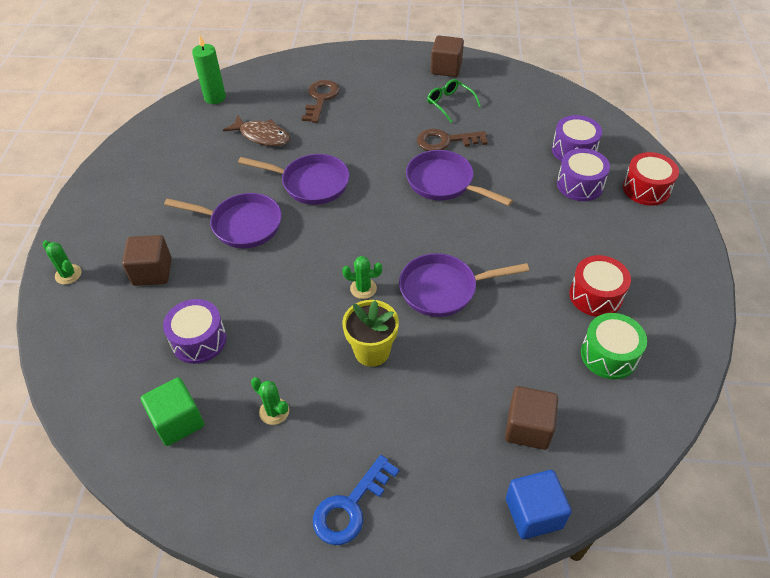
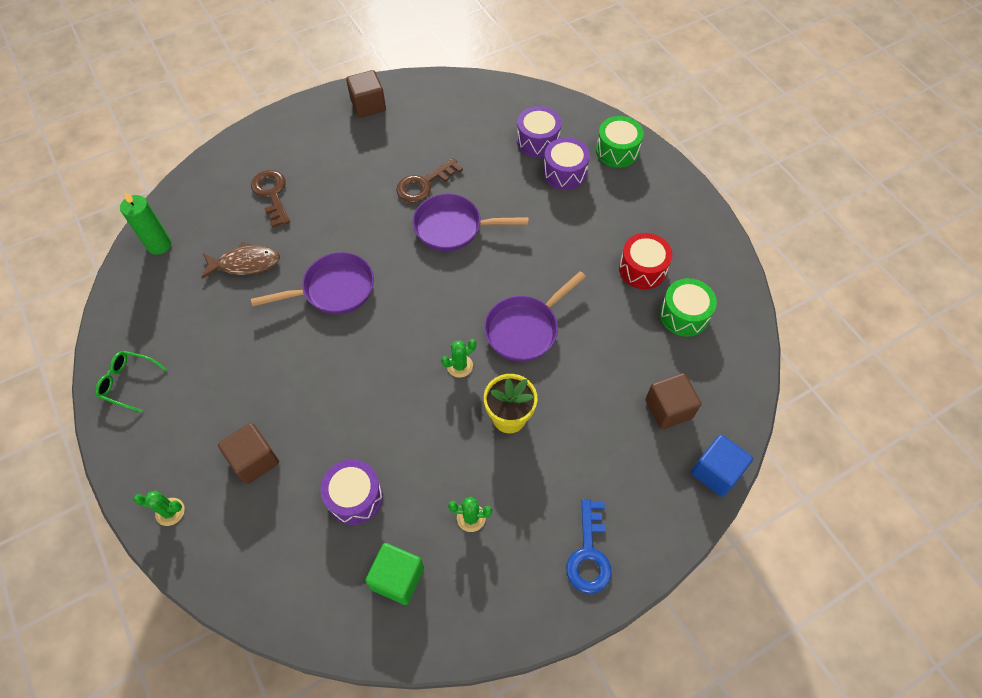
camera: 35 degrees left, 10 degrees up
purple pan [164,193,282,248] -> none
green glasses [427,79,481,123] -> green glasses moved to [95,351,167,413]
red drum [623,152,679,206] -> green drum [596,116,644,168]

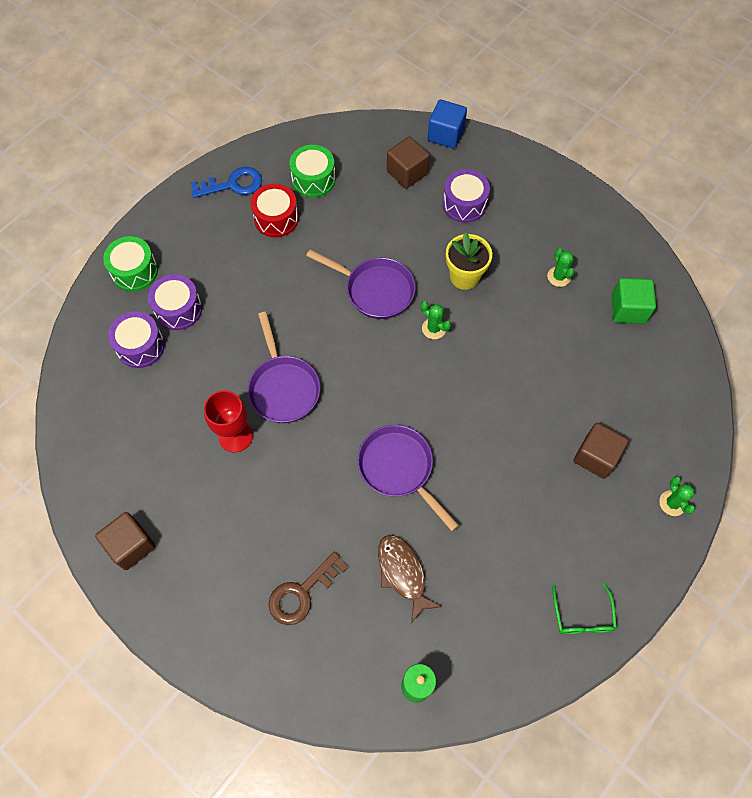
camera: 110 degrees left, 5 degrees up
purple drum [320,459,383,525] -> purple drum moved to [442,169,490,223]
brown key [396,158,463,203] -> red goblet [204,390,253,453]
blue key [566,499,612,594] -> blue key moved to [191,167,262,198]

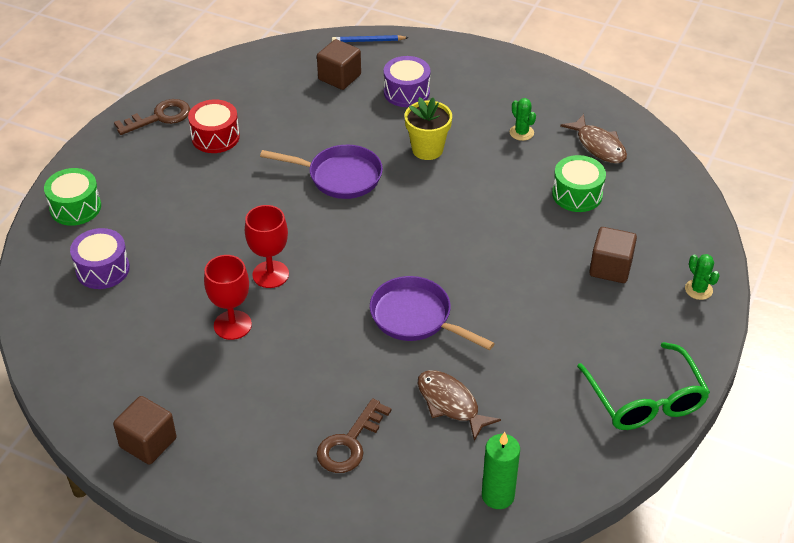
camera: 15 degrees left, 20 degrees down
purple drum [148,274,202,330] -> none
blue key [191,167,262,198] -> brown key [114,99,190,135]
purple pan [248,312,320,423] -> red goblet [245,205,289,288]
green drum [290,145,335,198] -> green drum moved to [552,155,606,212]
green cactus [421,301,451,339] -> none
blue cube [428,99,467,149] -> blue pencil [332,35,409,42]
green glasses [552,582,617,634] -> green glasses [577,342,710,430], size x1.75
green cube [611,278,656,324] -> brown fish [560,114,627,163]

